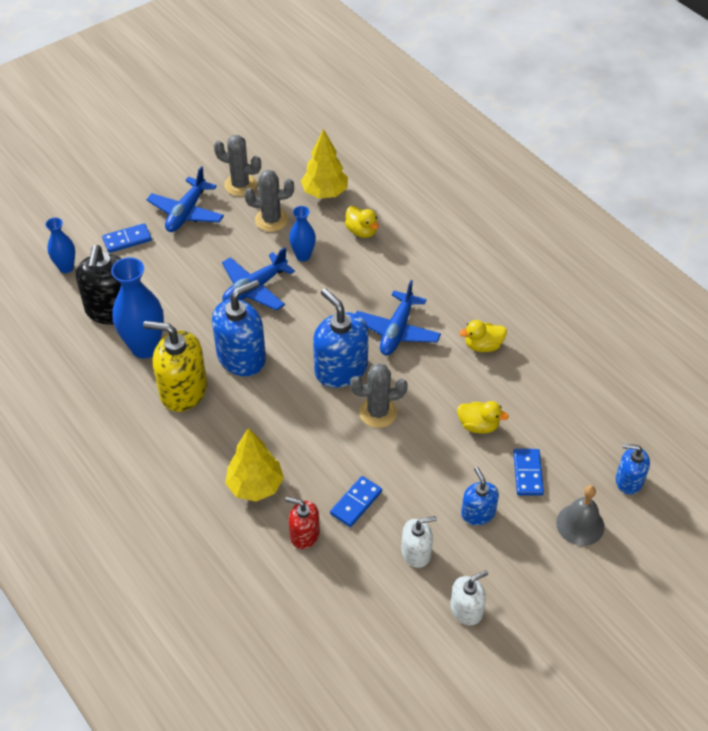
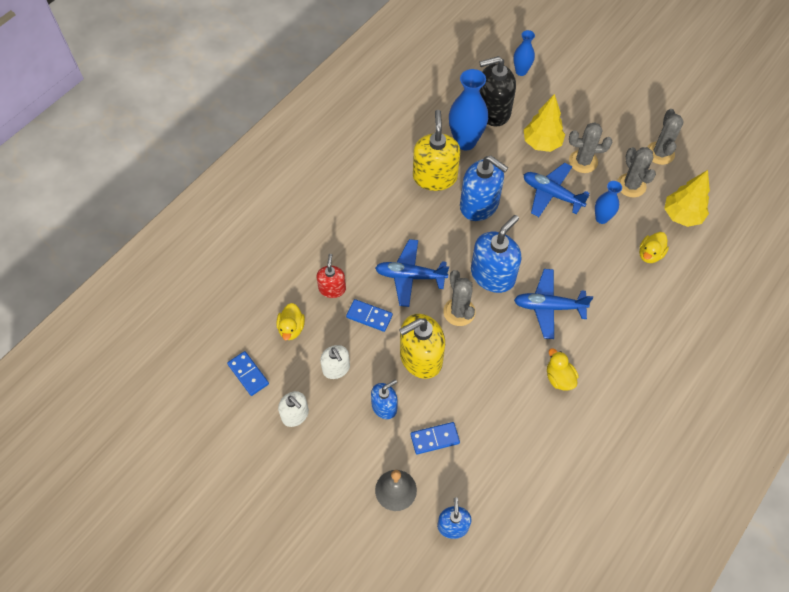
camera: 75 degrees right, 10 degrees up
blue domino [102,223,152,253] -> blue domino moved to [227,351,269,396]
blue plane [147,166,224,232] -> blue plane moved to [375,239,449,307]
yellow tree [225,428,284,502] -> yellow tree moved to [524,94,565,152]
yellow duck [457,401,509,433] -> yellow duck moved to [276,303,305,340]
none -> yellow soap dispenser [399,314,445,379]
none -> grey cactus [569,122,612,173]

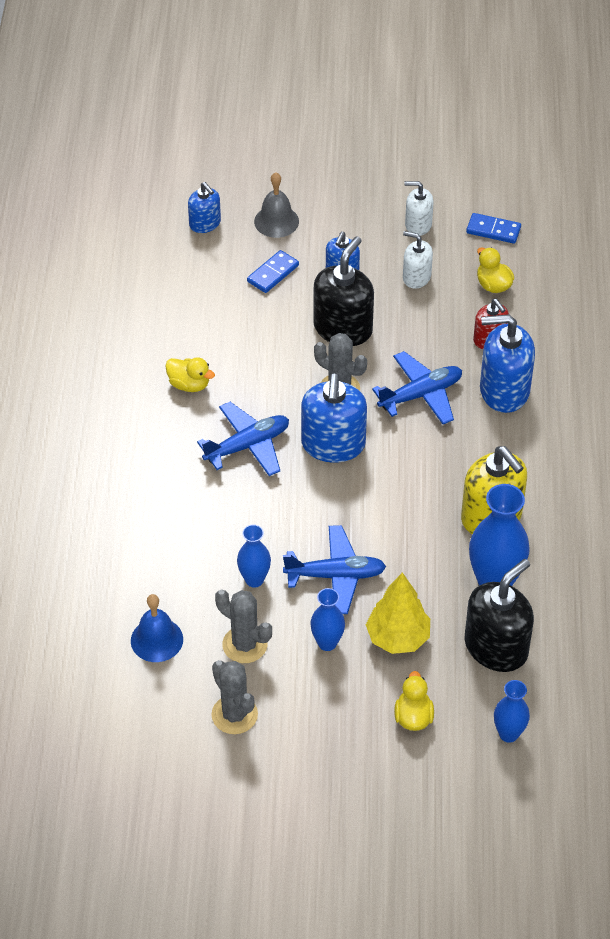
camera: 145 degrees right, 10 degrees down
blue domino [346,299,393,332] -> none
yellow soap dispenser [399,314,445,379] -> black soap dispenser [313,236,374,346]
blue soap dispenser [460,156,508,221] -> blue soap dispenser moved to [480,314,535,413]
grey cactus [569,122,612,173] -> blue vase [310,588,345,651]
yellow duck [639,232,669,263] -> yellow duck moved to [394,671,434,731]
yellow tree [664,170,710,227] -> blue bell [131,594,183,662]

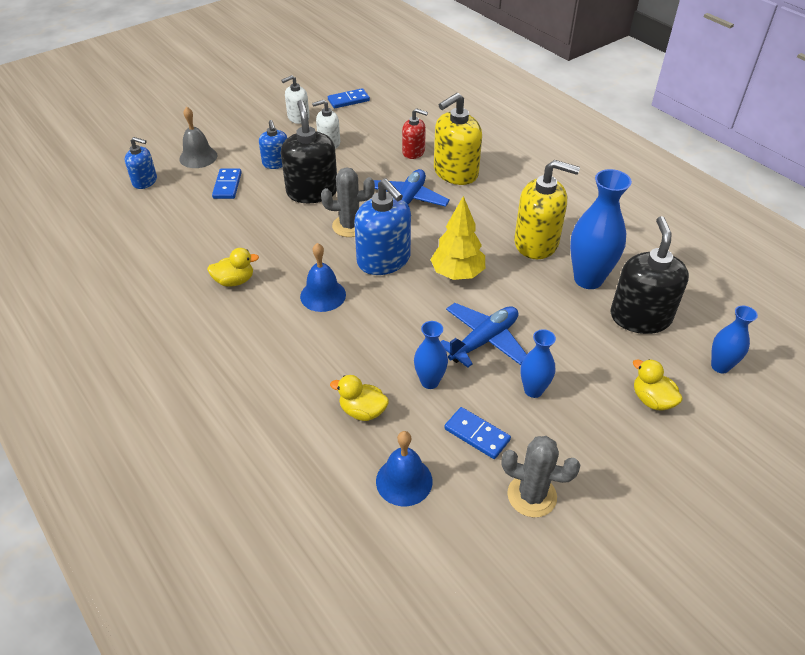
camera: 40 degrees left, 5 degrees down
blue plane [197,402,289,476] -> blue bell [300,243,346,312]
grey cactus [215,589,272,663] -> blue domino [444,407,511,459]
yellow tree [366,572,430,654] -> yellow tree moved to [430,196,485,280]
yellow duck [477,248,514,293] -> yellow duck moved to [330,375,389,421]
blue soap dispenser [480,314,535,413] -> yellow soap dispenser [434,93,482,185]

